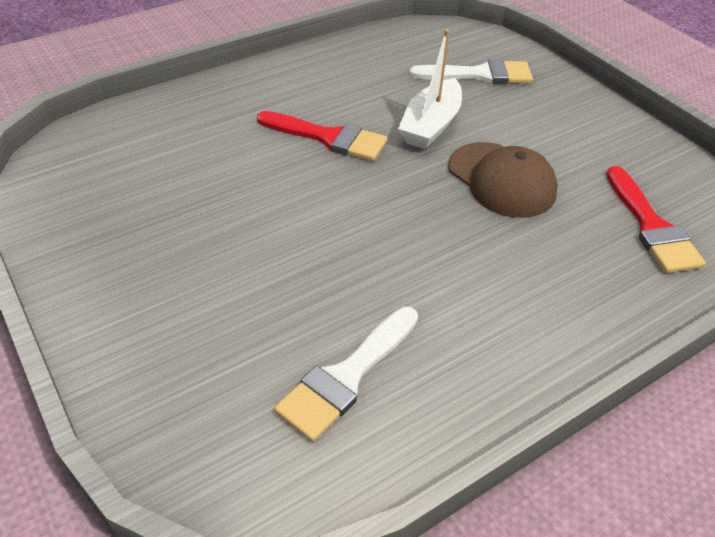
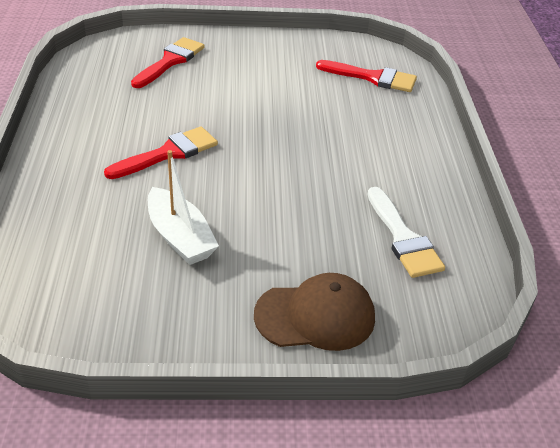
camera: 60 degrees left, 5 degrees down
white boat [398,29,462,149] -> white boat moved to [148,150,219,265]
white brush [410,59,533,84] -> red brush [131,37,205,88]
brown cap [448,142,558,218] -> brown cap moved to [254,273,375,351]

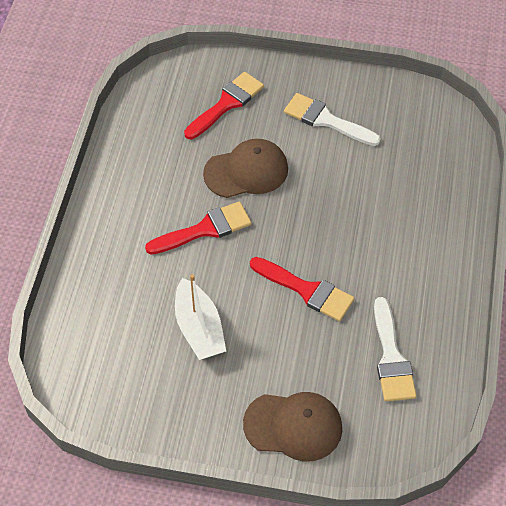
camera: 15 degrees right, 15 degrees up
red brush [316,60,417,92] -> red brush moved to [250,257,355,321]
none -> brown cap [203,139,288,198]
none -> white brush [284,93,381,146]

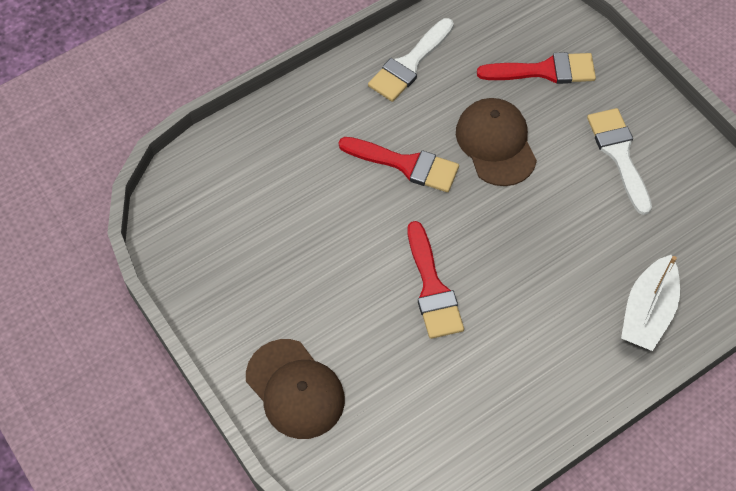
camera: 45 degrees right, 5 degrees up
white boat [175,274,226,360] -> white boat moved to [621,255,680,351]
brown cap [203,139,288,198] -> brown cap turned 135 degrees counterclockwise [456,98,537,186]
white brush [374,297,417,401] -> white brush moved to [368,18,454,102]

